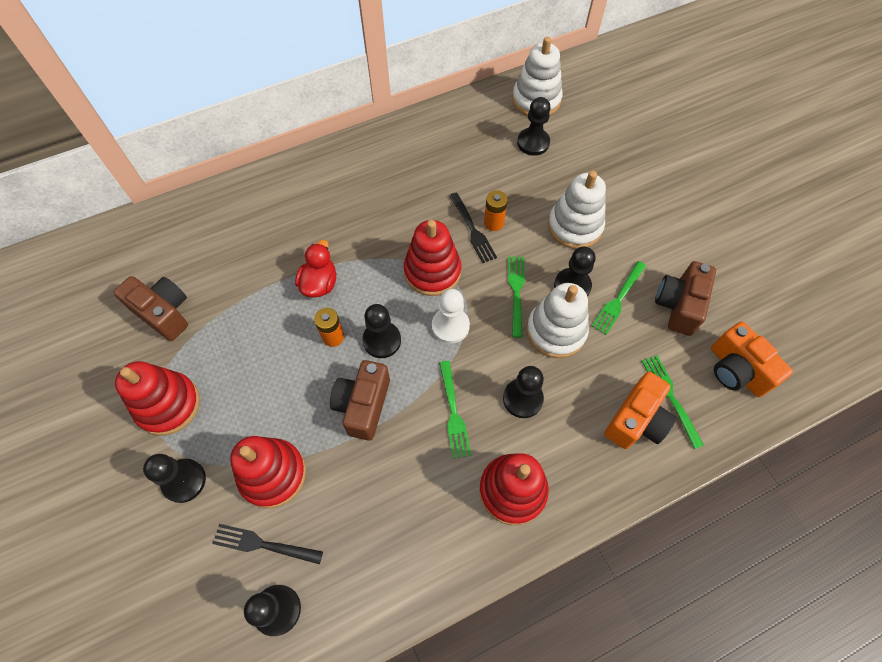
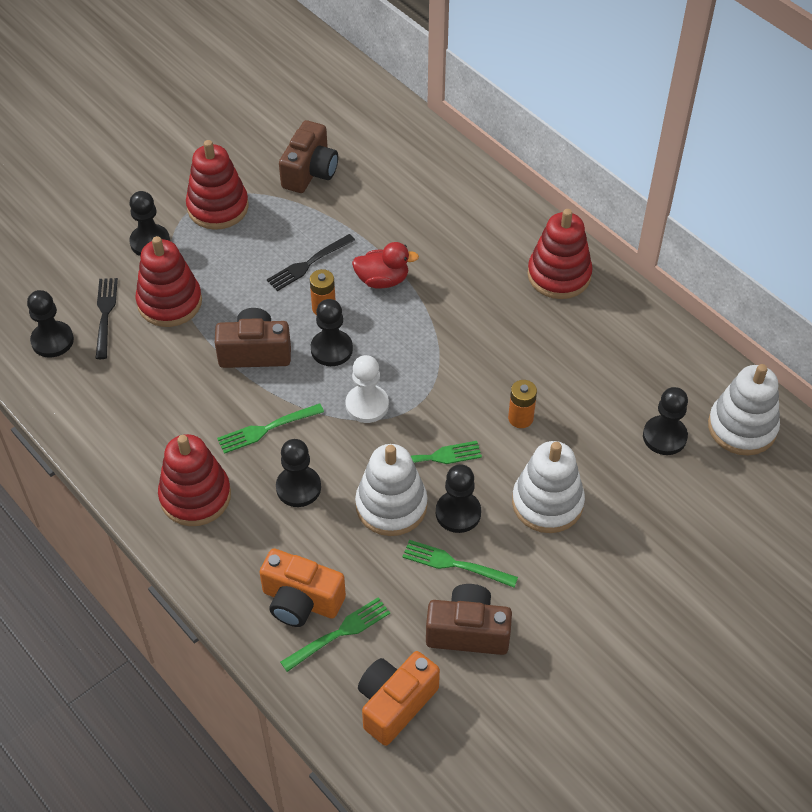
camera: 75 degrees right, 10 degrees down
red stacking toy [404,220,461,296] -> red stacking toy moved to [527,209,593,299]
black fork [449,192,497,263] -> black fork moved to [267,234,355,291]

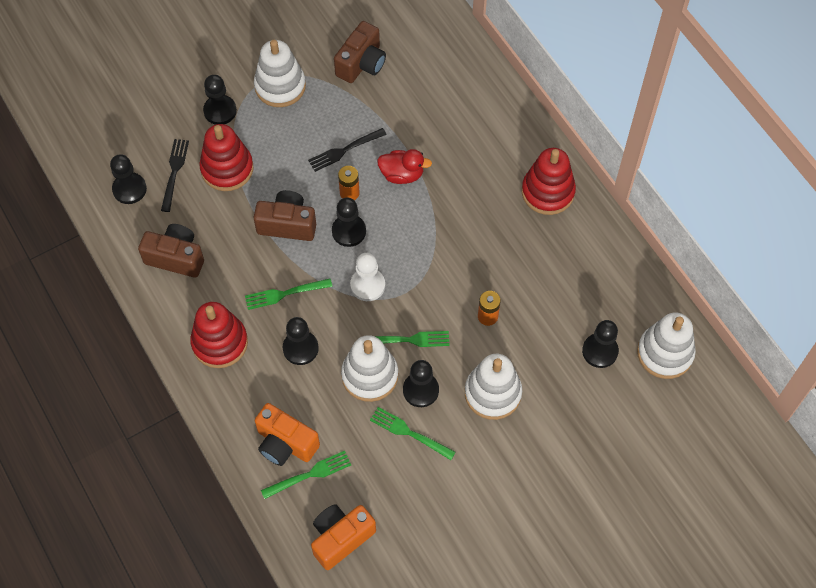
camera: 10 degrees right, 10 degrees up
red stacking toy [186,140,249,230] -> white stacking toy [254,40,306,107]
brown camera [426,584,512,655] -> brown camera moved to [138,224,204,278]

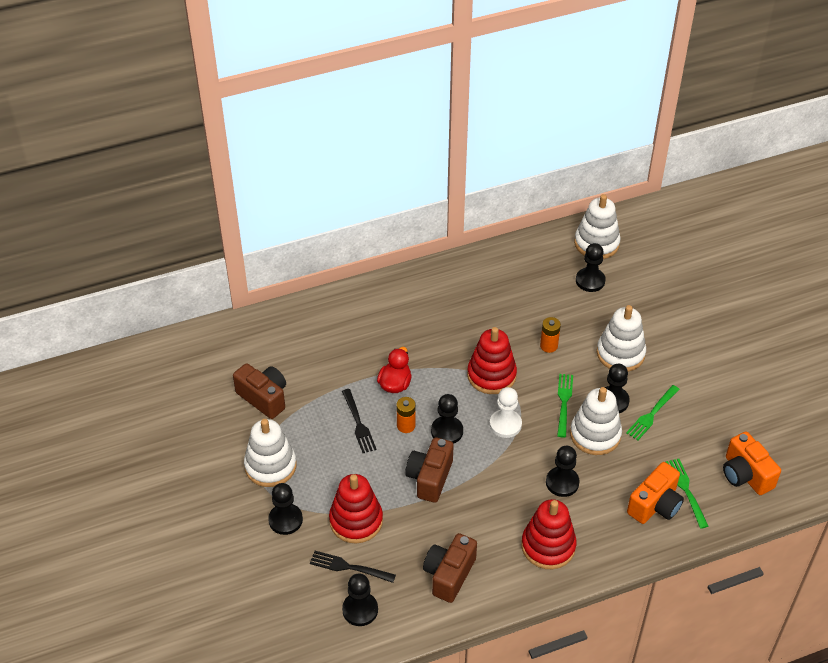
camera: 80 degrees left, 15 degrees down
green fork [245,279,332,310] -> none
red stacking toy [522,148,576,215] -> red stacking toy moved to [467,327,517,394]

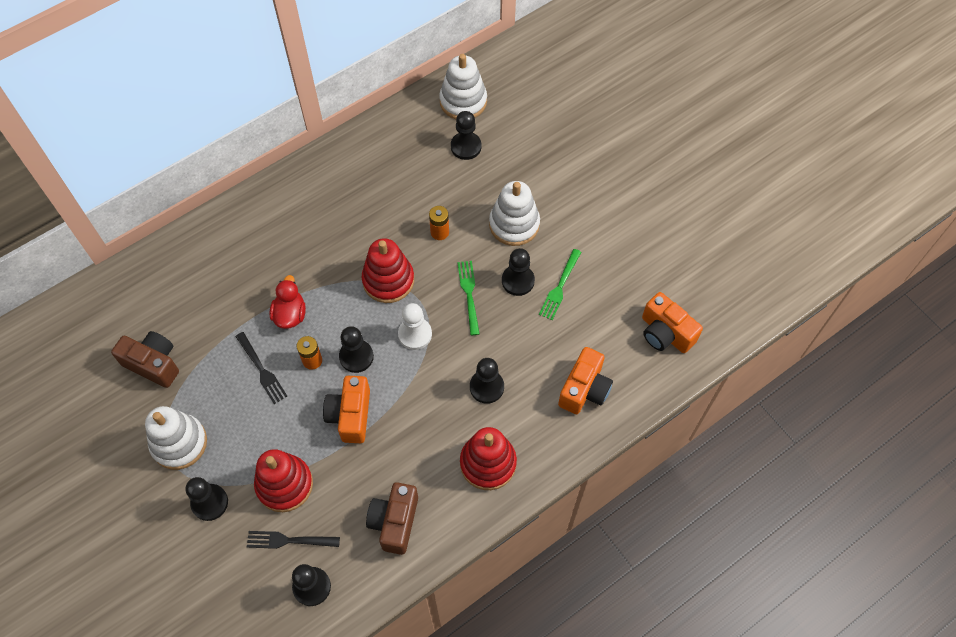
camera: 15 degrees left, 15 degrees up
brown camera [405,437,454,503] -> orange camera [323,376,370,443]
white stacking toy [570,387,622,455] -> none
green fork [666,459,708,529] -> none

